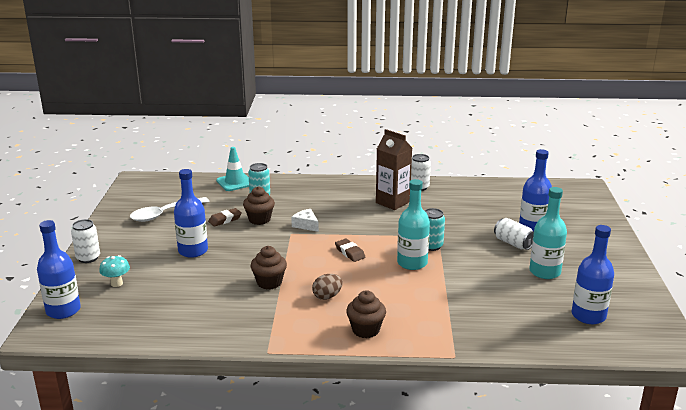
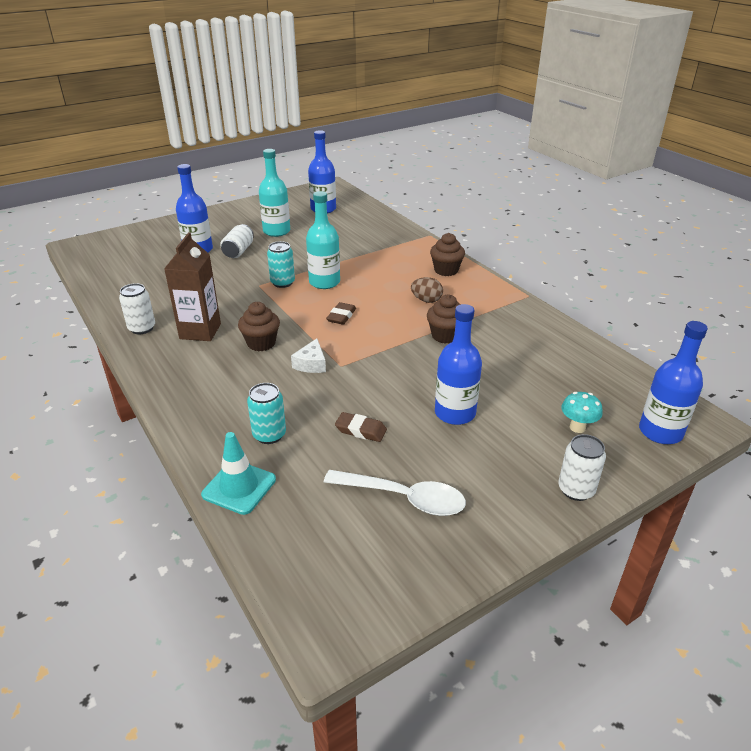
camera: 125 degrees left, 10 degrees up
brown cupcake [243,186,275,225] -> brown cupcake moved to [238,302,280,352]

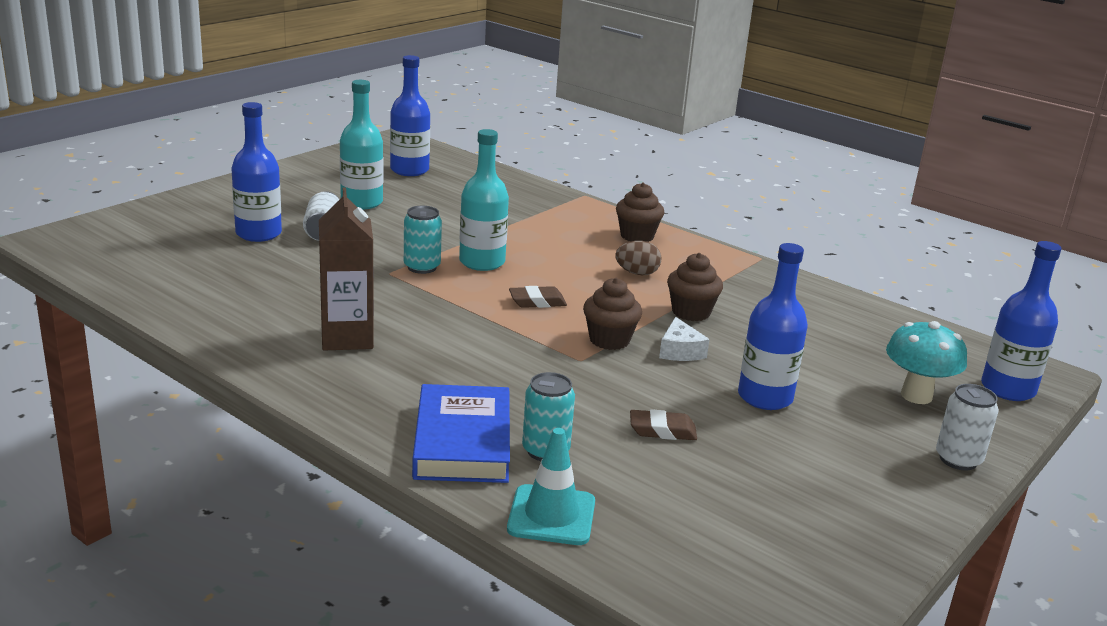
camera: 20 degrees left, 10 degrees down
white can [119,283,155,334] -> none
brown cupcake [238,302,280,352] -> brown cupcake moved to [583,278,642,350]
white cheese [291,339,326,373] -> white cheese moved to [659,317,710,361]
white spoon [324,470,466,516] -> none
brown eraser [326,302,356,325] -> brown eraser turned 75 degrees clockwise [509,286,567,308]
turquoise mushroom [562,392,603,433] -> turquoise mushroom [886,321,967,404], size x1.54
none -> blue book [412,384,510,483]

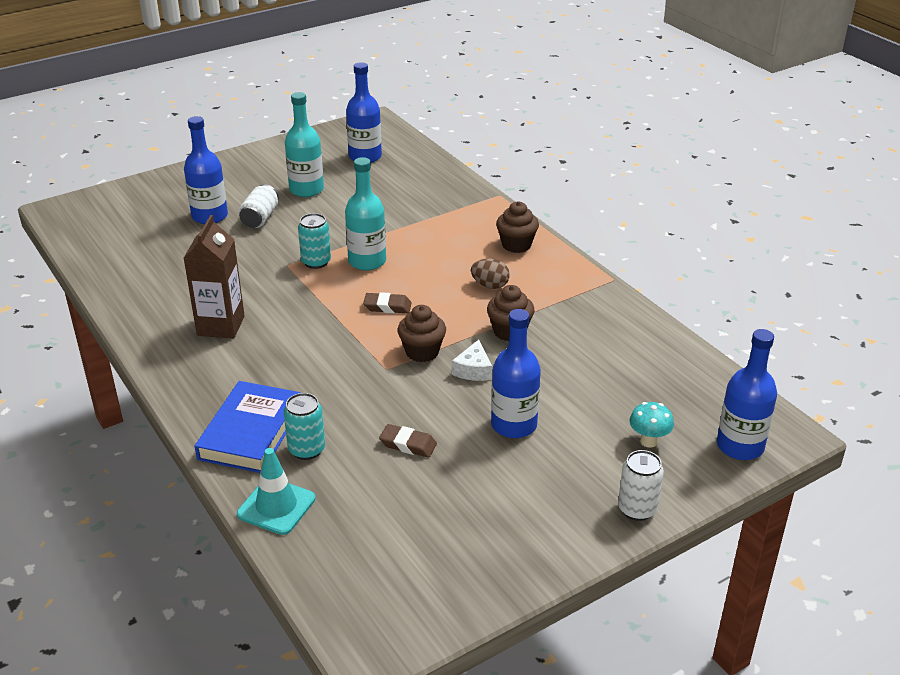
camera: 20 degrees right, 10 degrees up
turquoise mushroom [886,321,967,404] -> turquoise mushroom [629,402,674,448], size x0.65

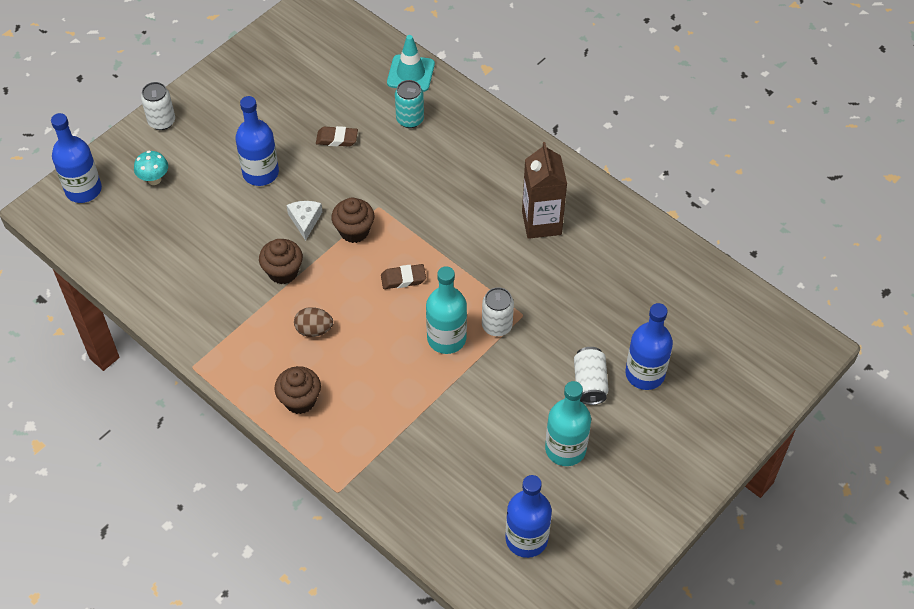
camera: 165 degrees right, 20 degrees up
blue book [195,381,301,473] -> none
turquoise can [298,213,331,269] -> white can [482,287,514,336]

